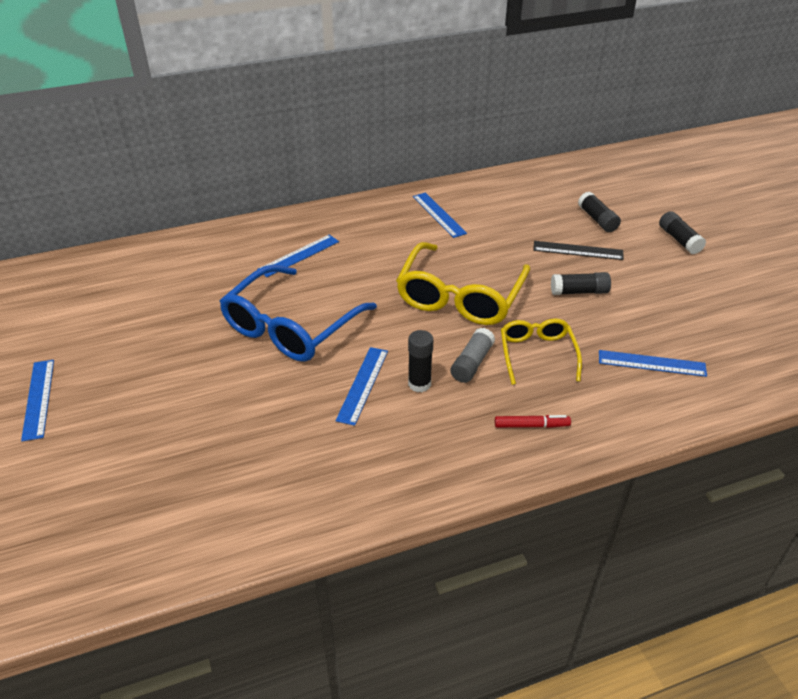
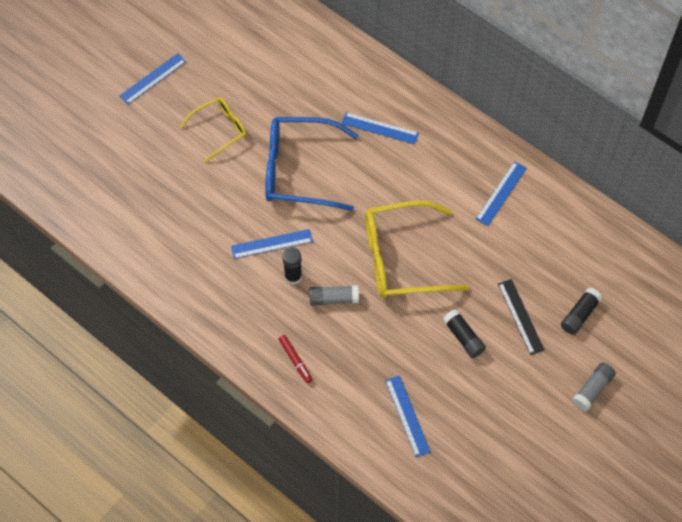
camera: 60 degrees right, 20 degrees up
yellow glasses [501,318,582,385] -> yellow glasses moved to [180,97,247,162]
black glue stick [659,211,706,254] -> grey glue stick [572,363,616,411]

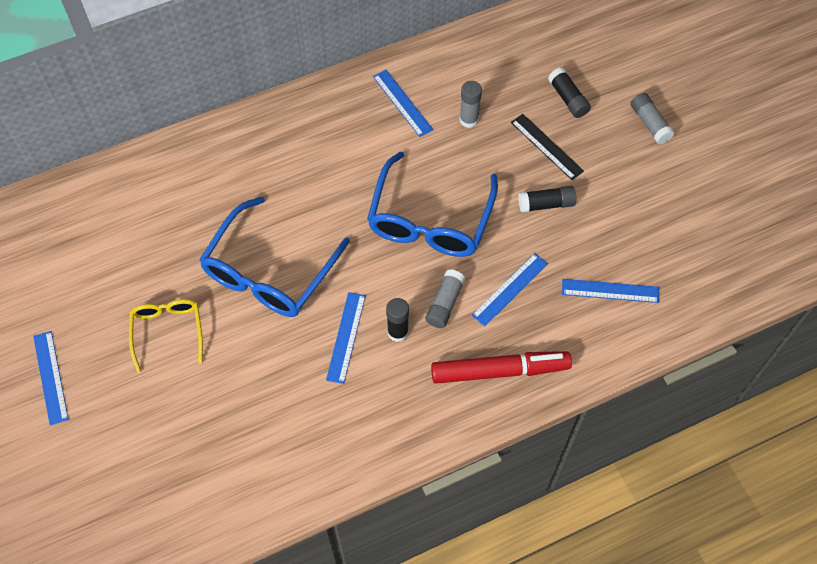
camera: 65 degrees left, 0 degrees up
red marker [278,335,312,383] -> red marker [431,351,572,384], size x2.09
blue ruler [341,112,419,144] -> blue ruler moved to [471,253,548,327]
yellow glasses [365,200,469,298] -> blue glasses [367,151,498,257]
black ruler [498,279,544,355] -> black ruler turned 45 degrees clockwise [511,114,584,180]
none -> grey glue stick [459,81,482,128]

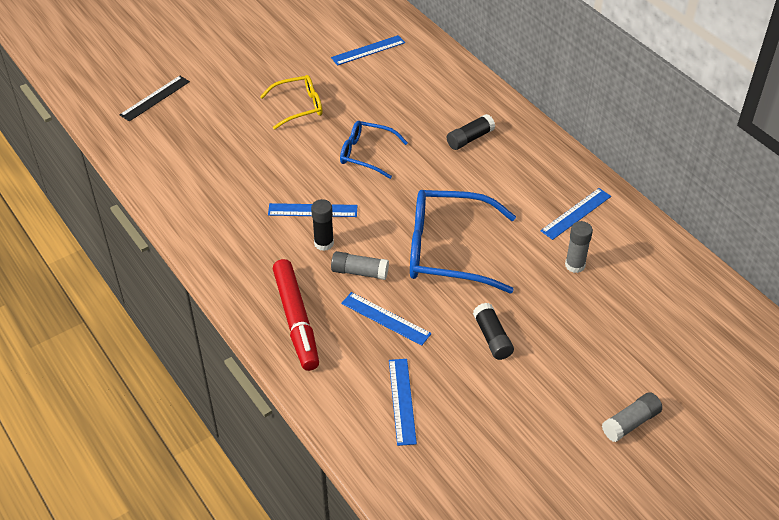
camera: 80 degrees right, 15 degrees down
blue ruler [33,331,69,425] -> blue ruler moved to [331,35,405,66]
blue glasses [199,196,350,317] -> blue glasses [340,121,408,179], size x0.58
black ruler [511,114,584,180] -> black ruler moved to [120,76,190,122]
black glue stick [548,68,591,118] -> black glue stick moved to [447,114,495,150]

